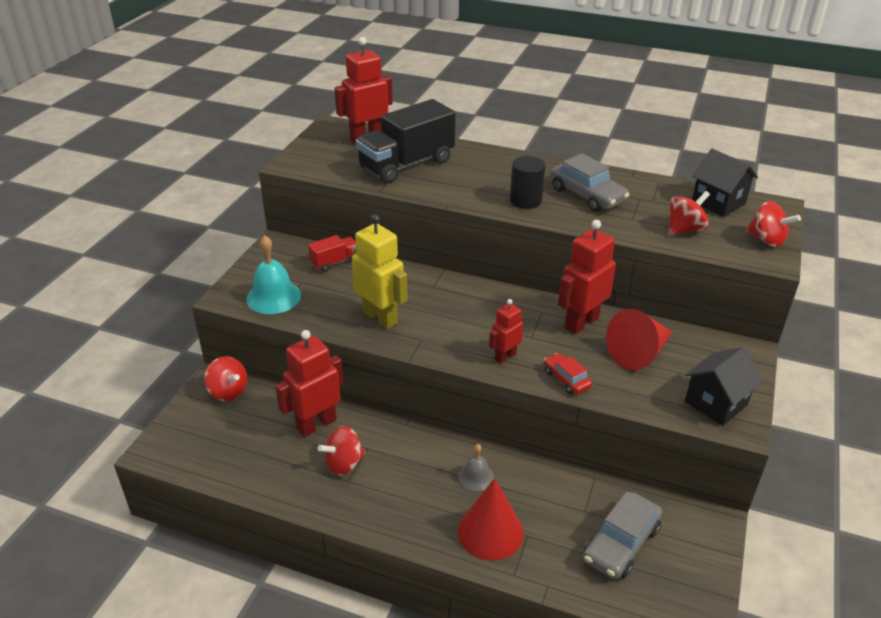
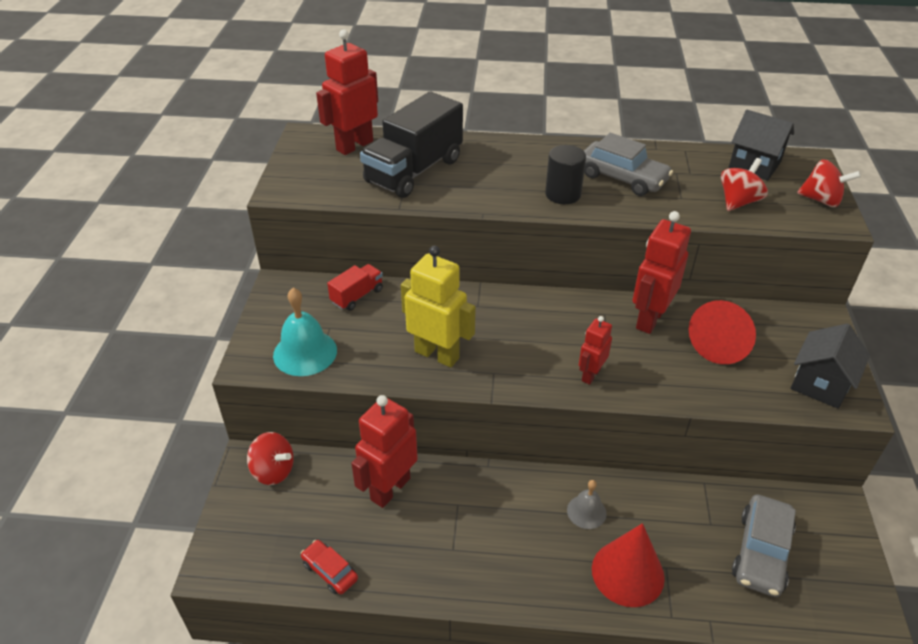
camera: 15 degrees left, 5 degrees up
red spinning top [317,426,366,476] -> none
red car [544,353,592,394] -> red car moved to [301,540,358,594]

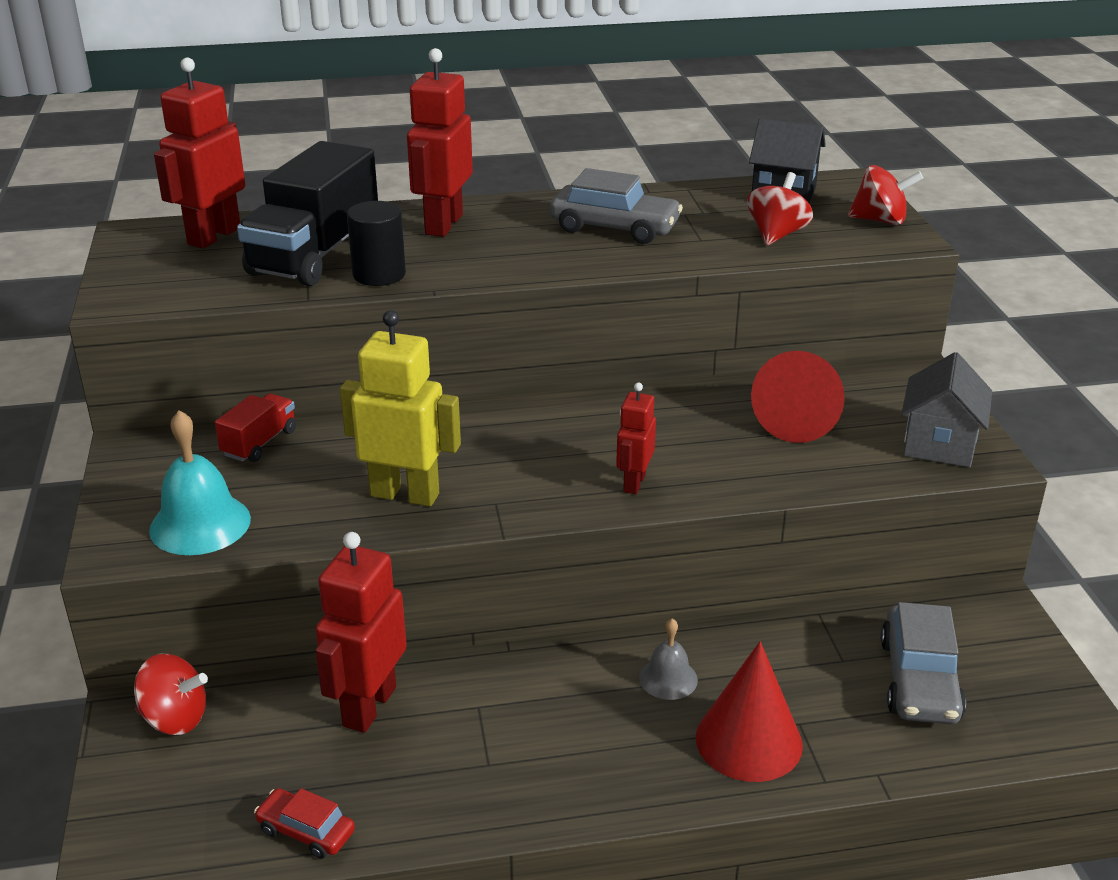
camera: 15 degrees left, 10 degrees down
black cylinder [545,145,586,204] -> black cylinder moved to [347,201,406,286]
red robot [632,211,691,334] -> red robot moved to [407,48,473,237]
black house [791,324,870,409] -> grey house [901,352,992,467]

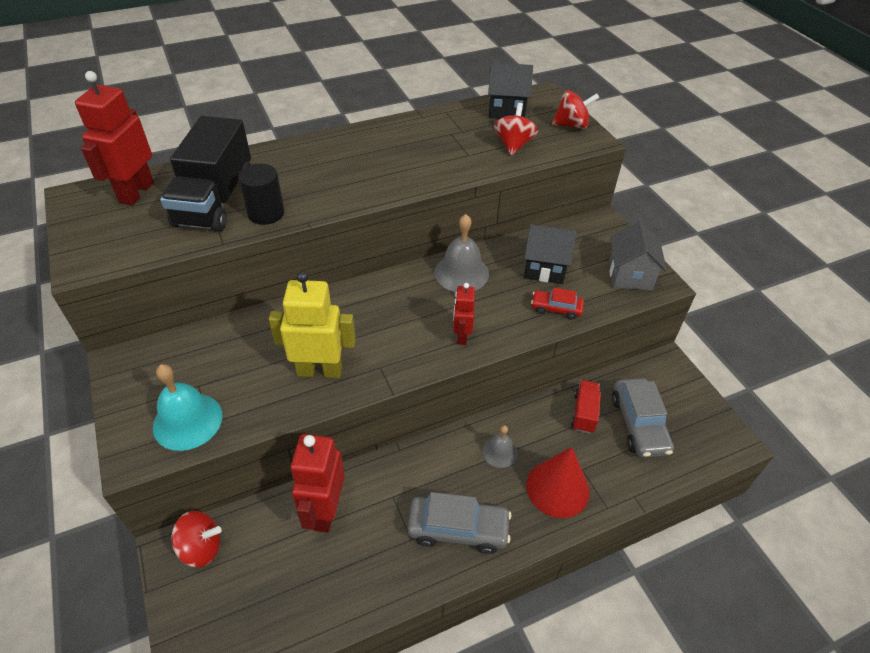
camera: 15 degrees left, 15 degrees up
red truck [215,393,296,462] -> red truck moved to [571,380,601,434]
red car [254,788,355,859] -> red car moved to [531,288,584,320]
red robot [407,48,473,237] -> none
grey car [550,168,683,244] -> grey car moved to [407,492,511,554]
red cone [751,351,845,443] -> black house [524,224,576,284]
none -> grey bell [434,214,489,292]

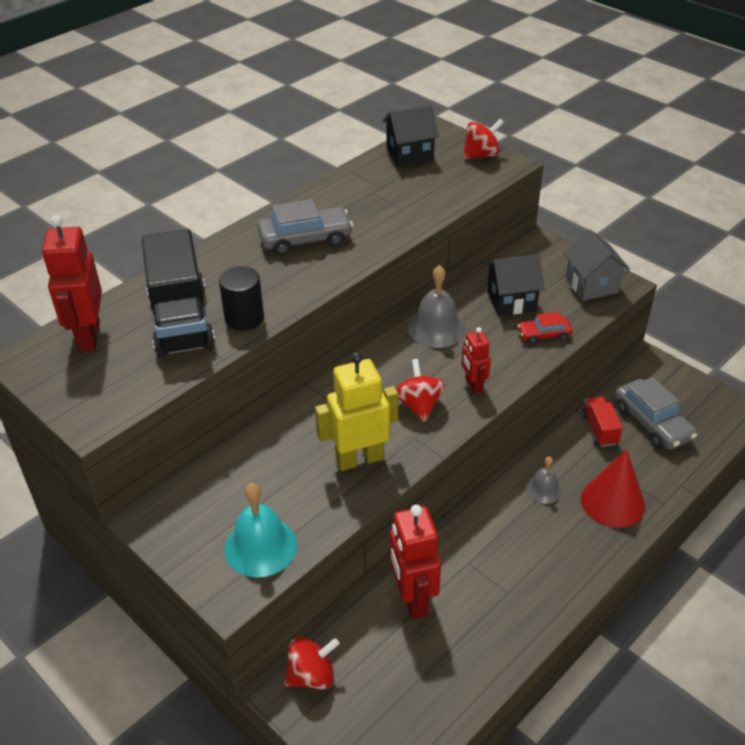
camera: 20 degrees left, 5 degrees down
grey car [407,492,511,554] -> grey car moved to [258,199,353,255]
red spinning top [494,103,538,156] -> red spinning top moved to [396,359,445,422]

